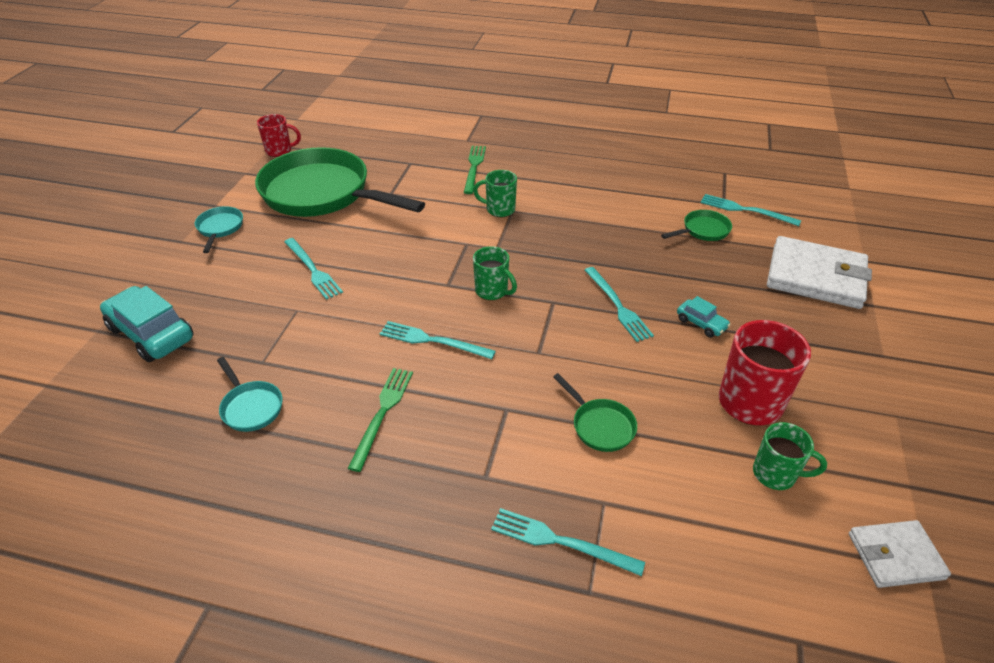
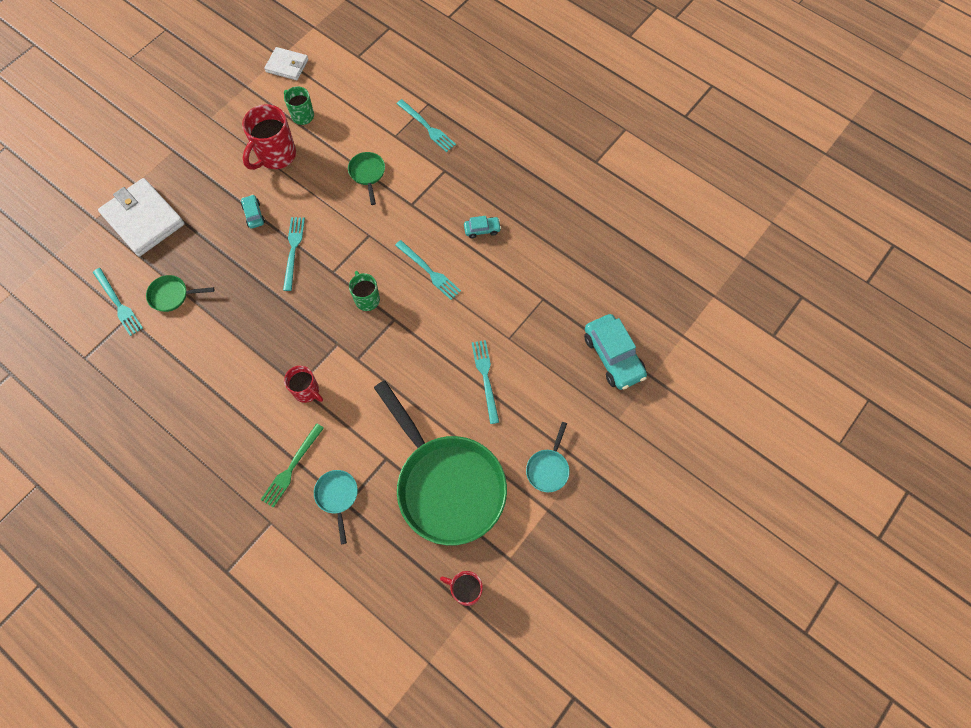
camera: 155 degrees left, 25 degrees up
turquoise pan [217,357,283,432] -> turquoise pan moved to [314,470,358,544]
green fork [347,368,413,472] -> turquoise car [464,216,501,238]
green mug [473,170,517,217] -> red mug [284,366,323,403]

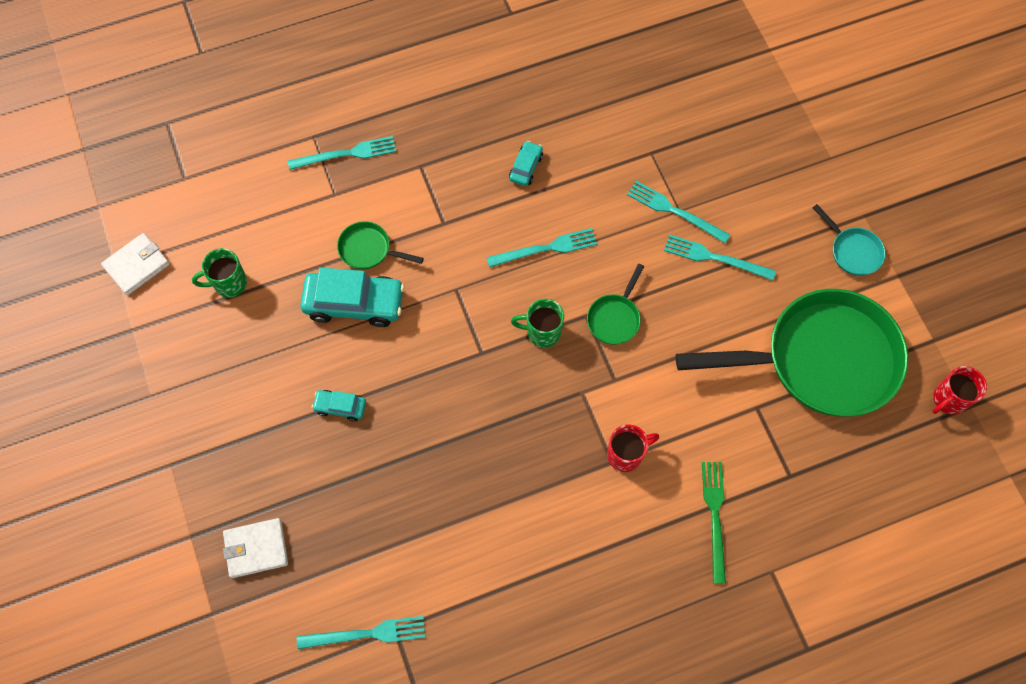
camera: 60 degrees left, 0 degrees up
white wallet [98,178,185,257] -> white wallet [223,518,288,578], size x0.57
green pan [146,275,214,312] -> green pan moved to [587,264,644,345]
red mug [242,104,296,170] -> none
green fork [260,423,324,508] -> green fork turned 150 degrees counterclockwise [702,462,726,584]
turquoise fork [283,217,305,291] -> turquoise fork moved to [627,181,730,243]
turquoise pan [314,470,358,544] -> none
turquoise car [584,314,647,390] -> turquoise car moved to [300,268,405,327]

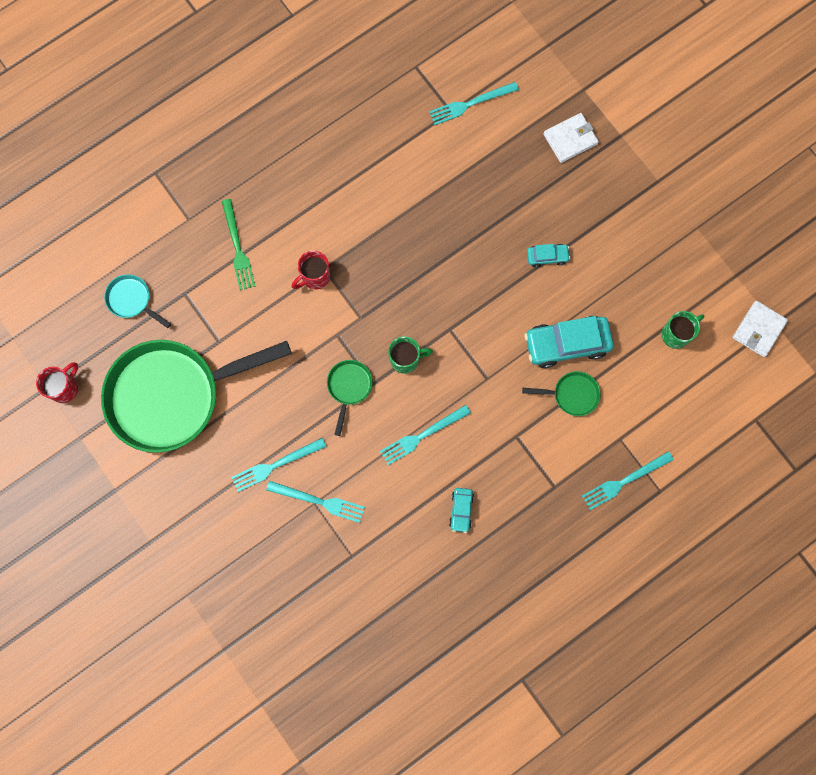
camera: 165 degrees right, 10 degrees up
turquoise fork [664,234,776,281] -> turquoise fork turned 150 degrees clockwise [231,438,326,492]
turquoise pan [813,204,885,276] -> turquoise pan moved to [104,274,171,328]

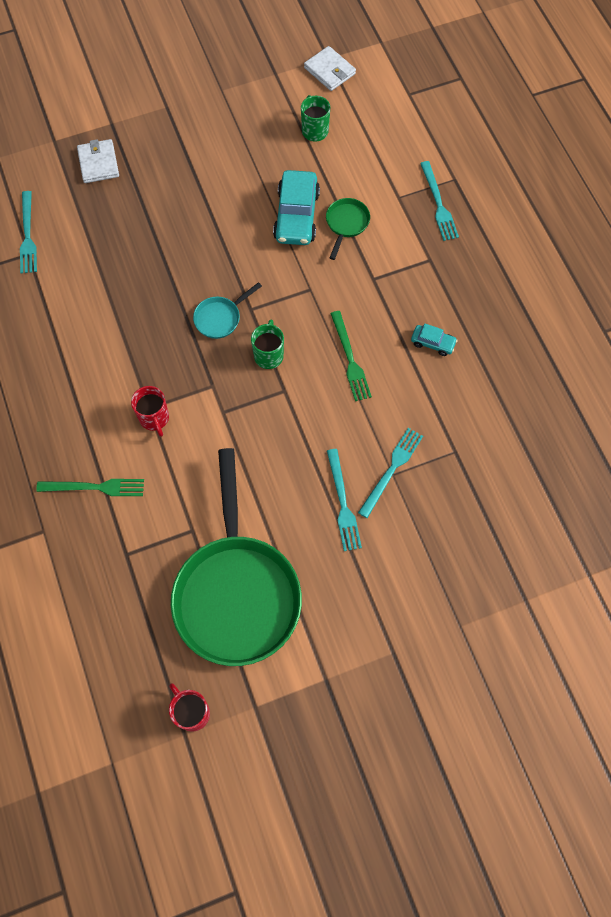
camera: 75 degrees left, 10 degrees down
turquoise pan [104,274,171,328] -> turquoise pan moved to [193,282,262,339]
green pan [327,360,373,436] -> none
turquoise fork [380,405,471,465] -> green fork [330,311,372,401]
turquoise car [527,244,570,268] -> none

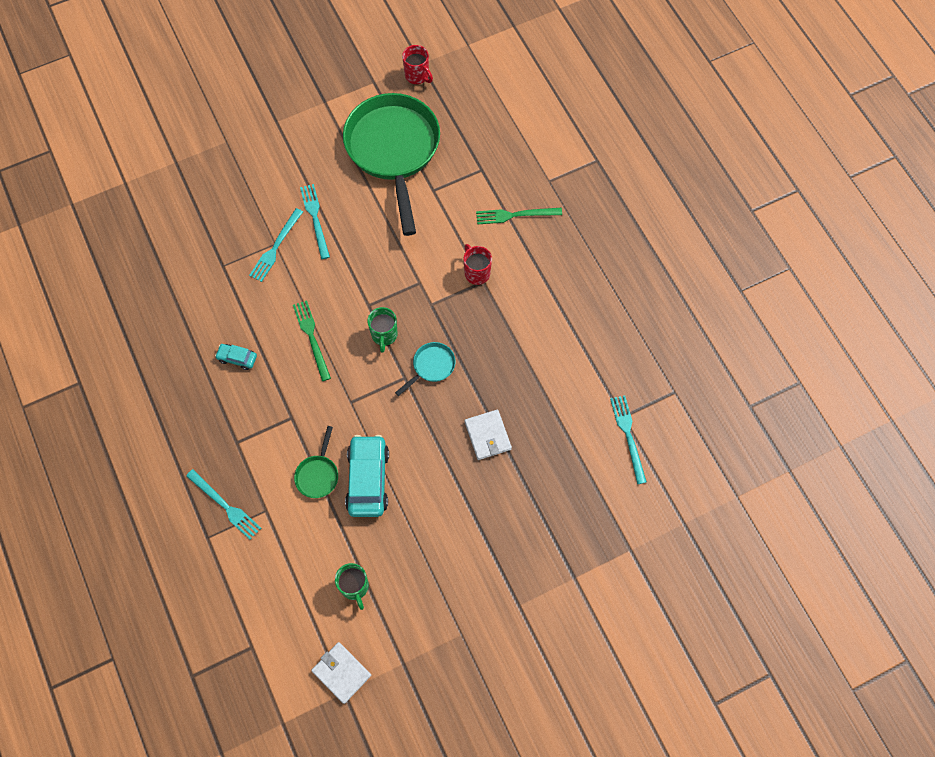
camera: 175 degrees right, 0 degrees up
white wallet [77,139,119,183] -> white wallet moved to [465,410,512,460]
turquoise fork [420,161,459,241] -> turquoise fork turned 150 degrees clockwise [186,469,261,540]

